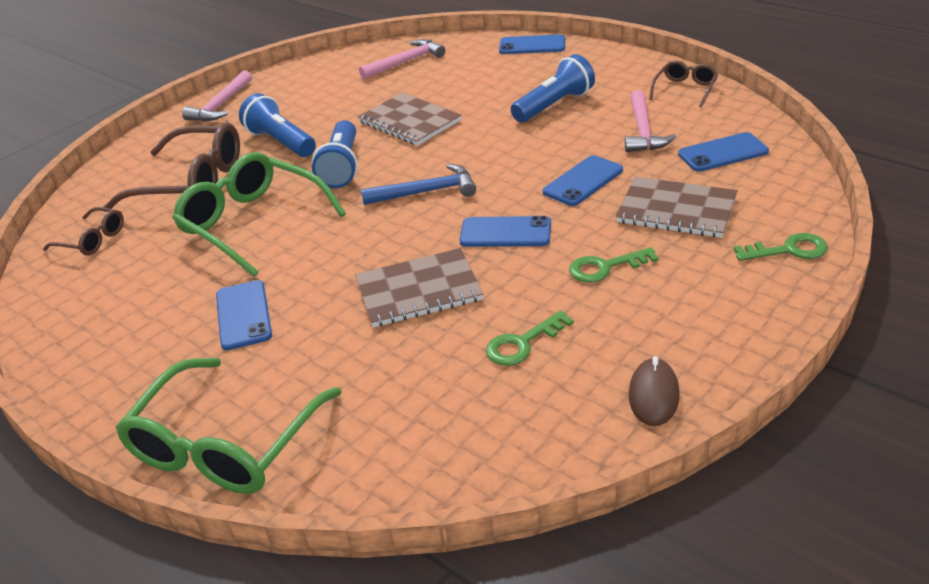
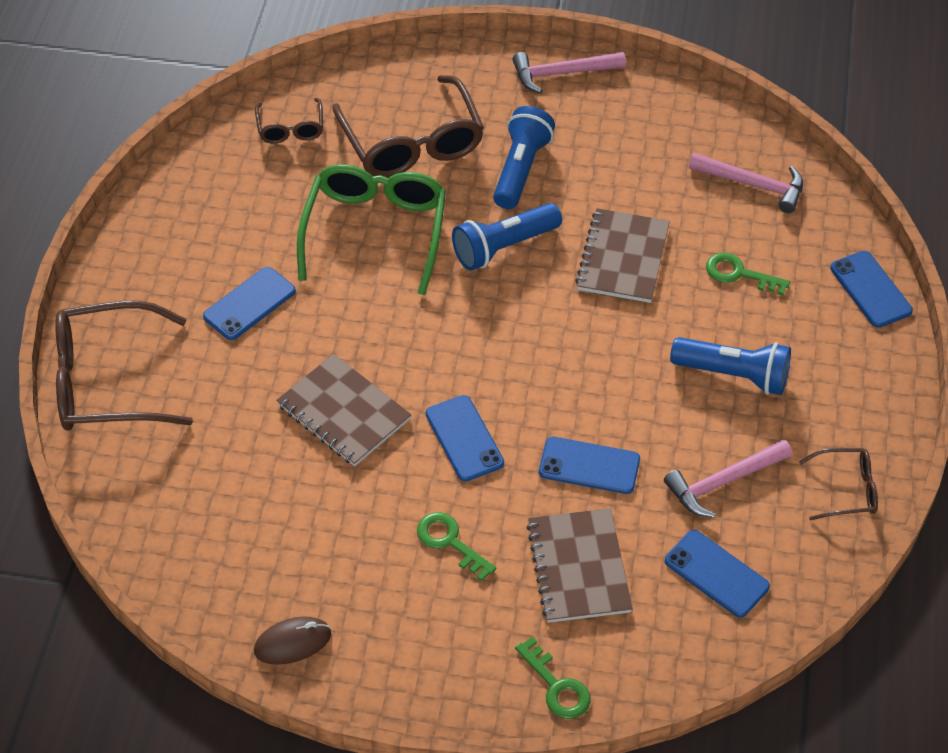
camera: 55 degrees right, 15 degrees up
green glasses [115,358,342,494] -> brown glasses [55,301,193,431]
blue hammer [361,164,476,205] -> none
green key [486,310,574,366] -> green key moved to [706,253,790,295]

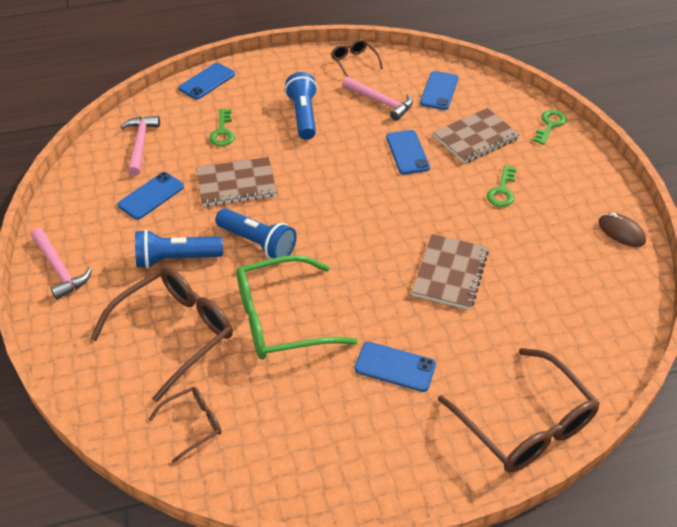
camera: 115 degrees left, 5 degrees down
blue phone [426,395,504,481] -> blue phone moved to [118,172,184,220]

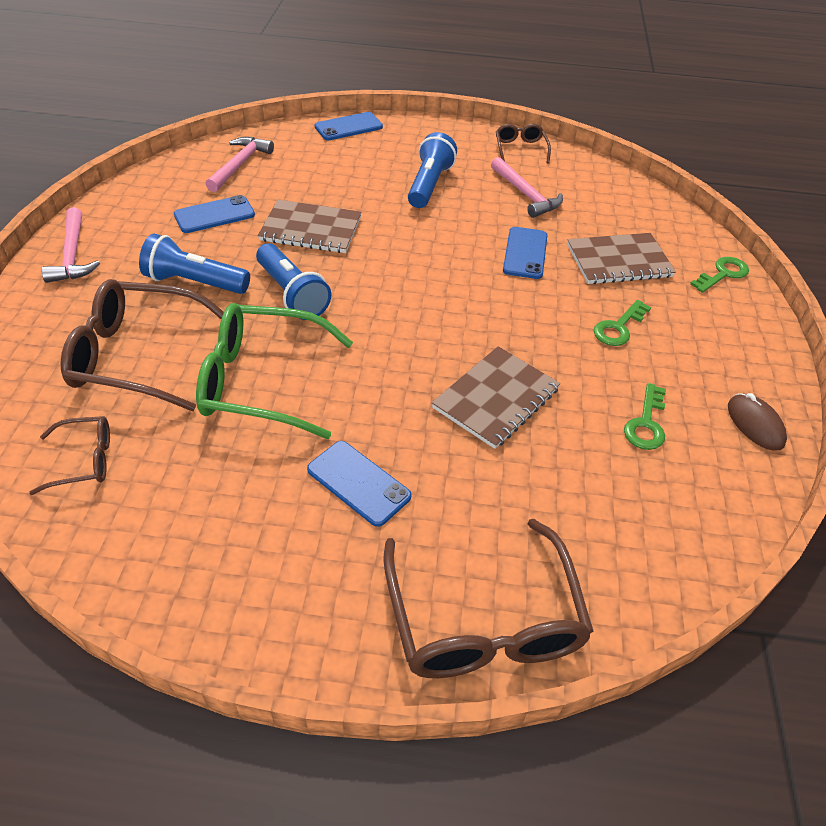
camera: 20 degrees right, 0 degrees up
brown glasses [90,267,233,402] -> brown glasses turned 150 degrees counterclockwise [60,279,224,411]
green key [209,109,235,146] -> green key moved to [624,383,666,450]
blue phone [420,71,458,110] -> none

